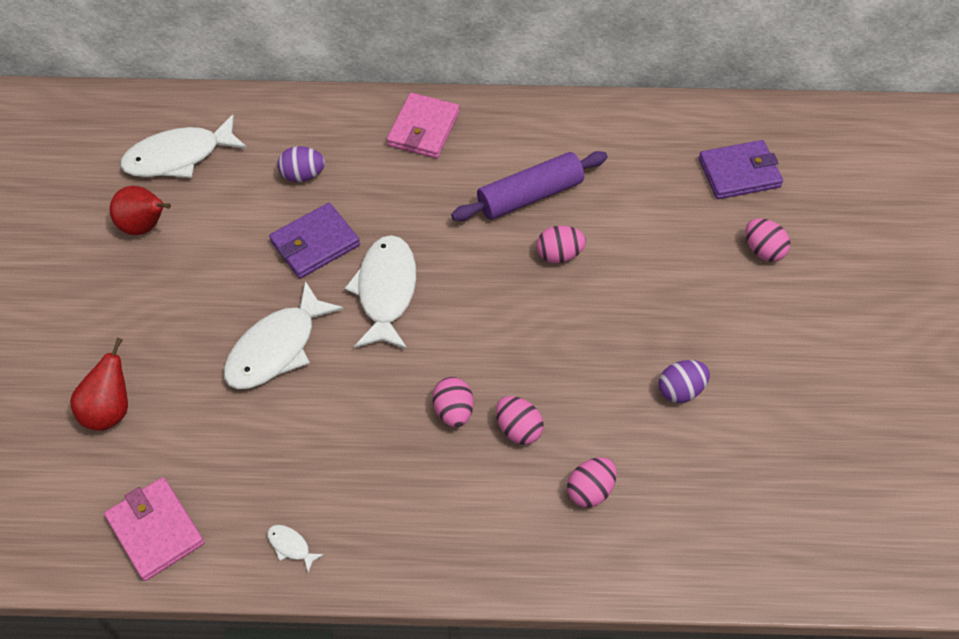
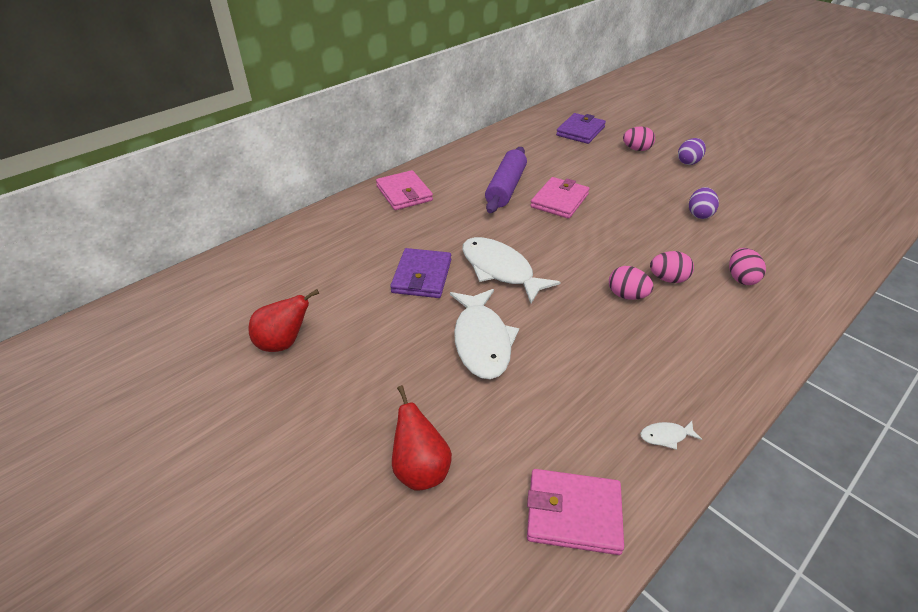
camera: 45 degrees left, 15 degrees down
white fish [120,115,247,178] -> none
purple egg [277,146,325,182] -> purple egg moved to [678,138,706,165]
pink egg [536,226,586,263] -> pink wallet [530,177,589,219]

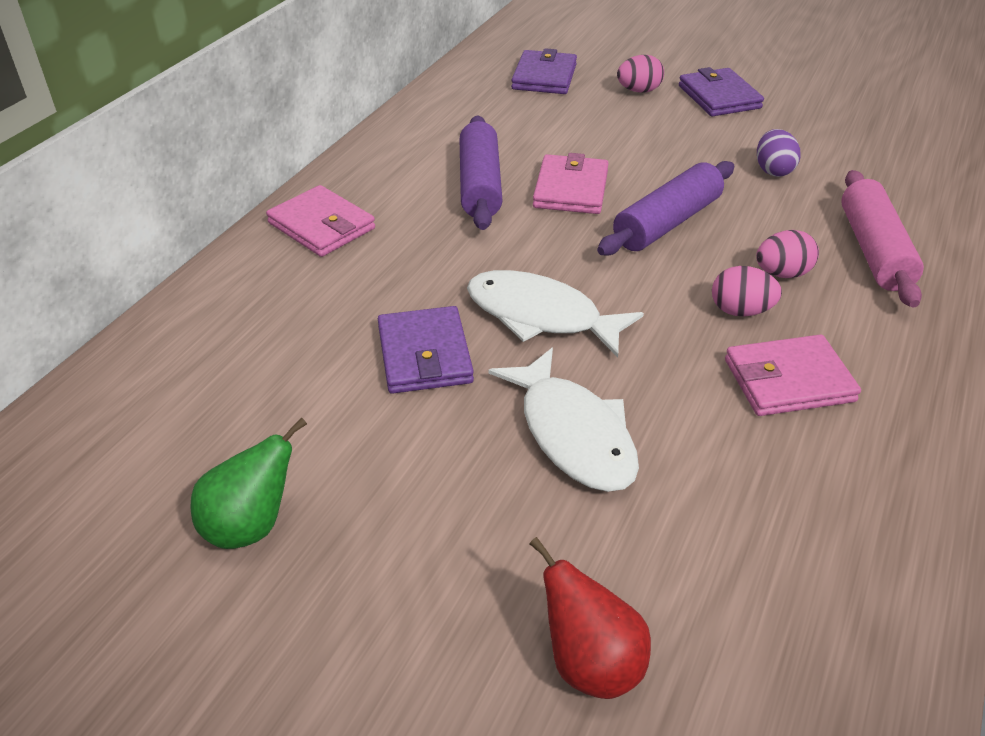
camera: 20 degrees left, 0 degrees up
red pear [248,289,319,352] -> green pear [190,417,307,549]
pink wallet [527,469,624,555] -> pink wallet moved to [725,335,861,416]
white fish [640,421,702,450] -> none
purple egg [678,138,706,165] -> purple wallet [679,67,764,117]
pink egg [729,248,766,285] -> pink rolling pin [841,170,924,307]
none -> purple rolling pin [597,161,734,256]

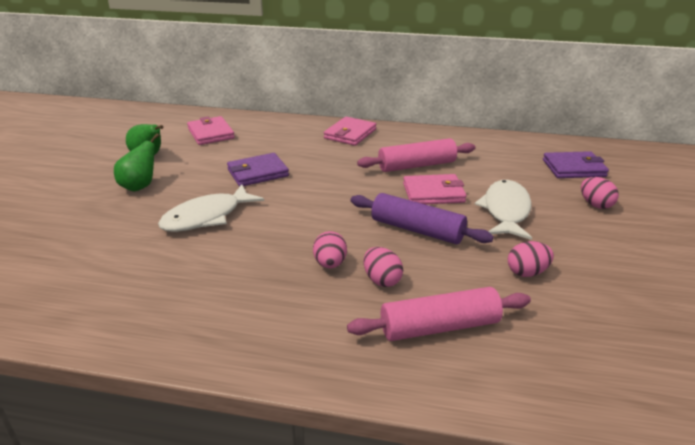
camera: 75 degrees right, 10 degrees down
purple rolling pin [459,116,502,230] -> pink rolling pin [357,138,475,172]
white fish [467,270,644,357] -> white fish moved to [475,180,532,240]
red pear [530,537,651,699] -> none
purple wallet [679,67,764,117] -> none
pink wallet [725,335,861,416] -> pink wallet moved to [187,116,235,145]
purple egg [757,129,800,177] -> pink egg [508,241,554,277]
none -> green pear [114,133,160,191]

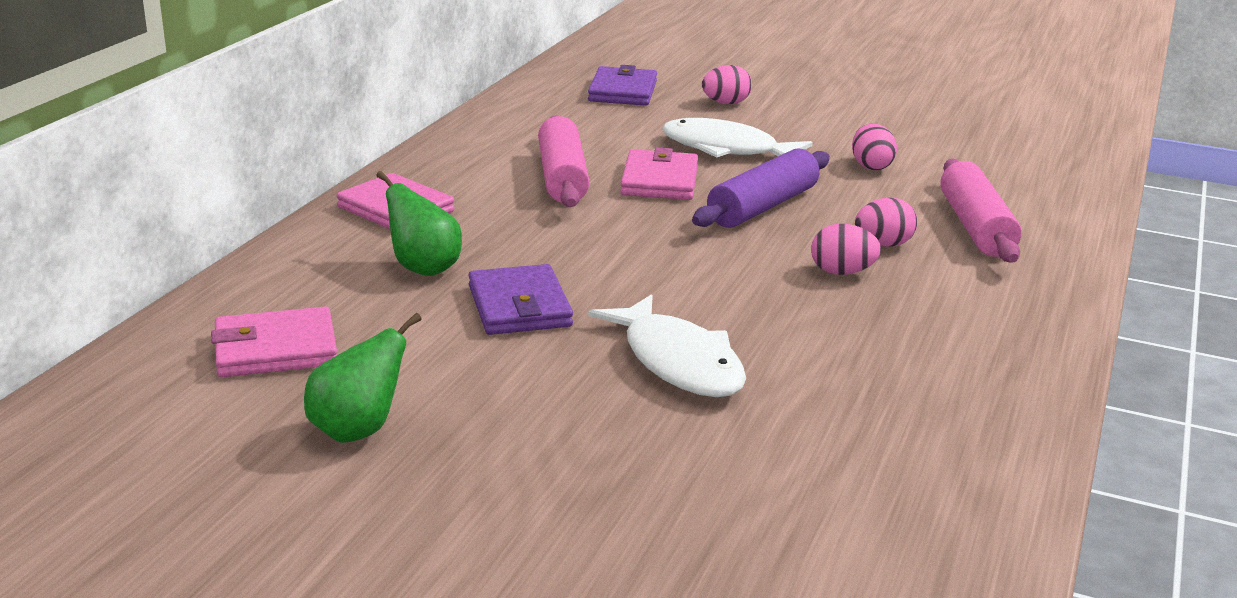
camera: 80 degrees left, 5 degrees down
green pear [114,133,160,191] -> green pear moved to [376,171,462,276]

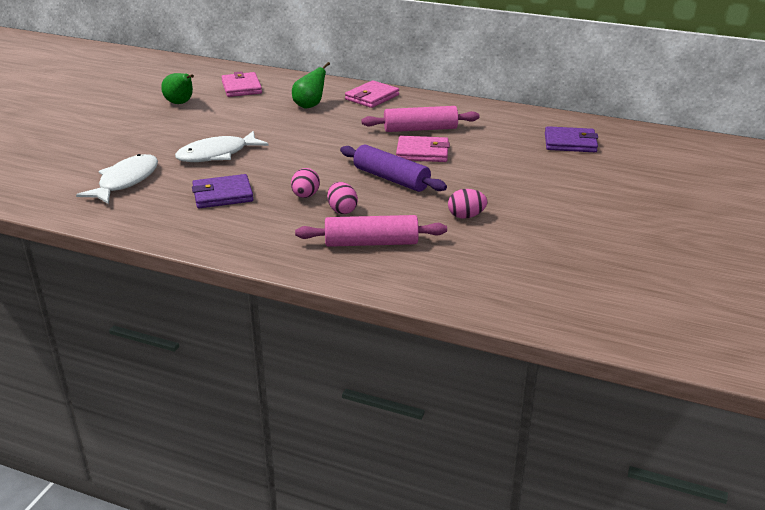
camera: 90 degrees right, 5 degrees up
purple wallet [468,264,573,335] -> purple wallet moved to [192,174,254,208]
white fish [662,118,813,158] -> white fish moved to [76,154,158,204]
pink egg [702,65,752,104] -> none

